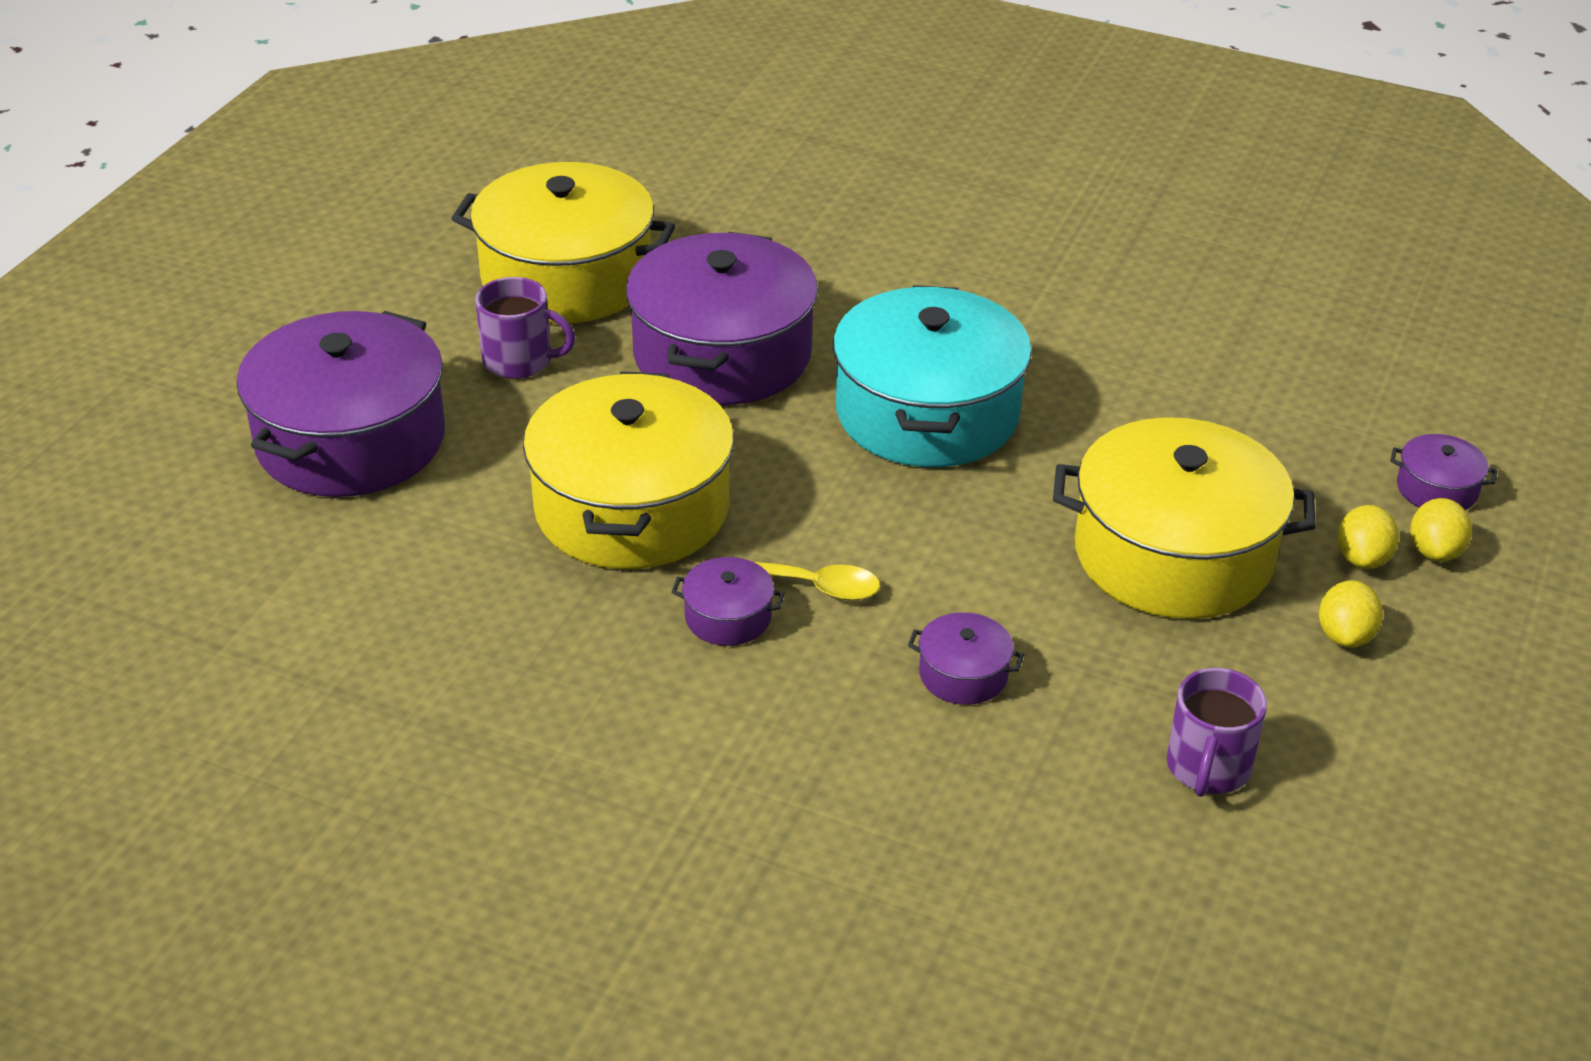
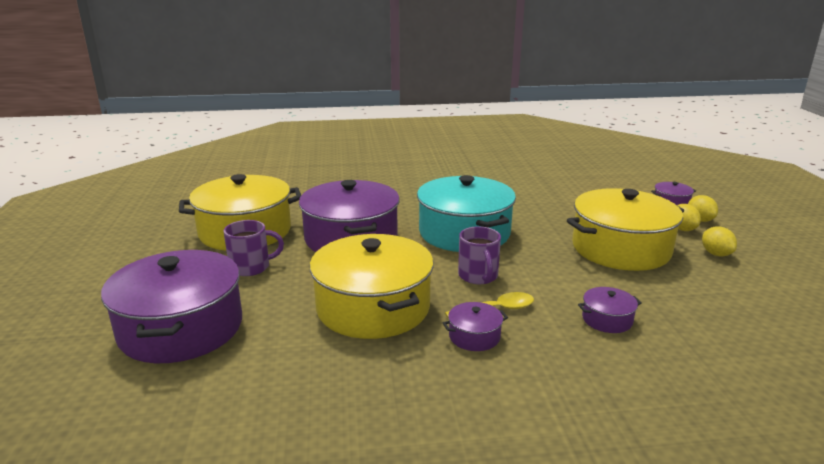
camera: 30 degrees left, 15 degrees down
purple mug [1167,668,1267,797] -> purple mug moved to [458,226,501,284]

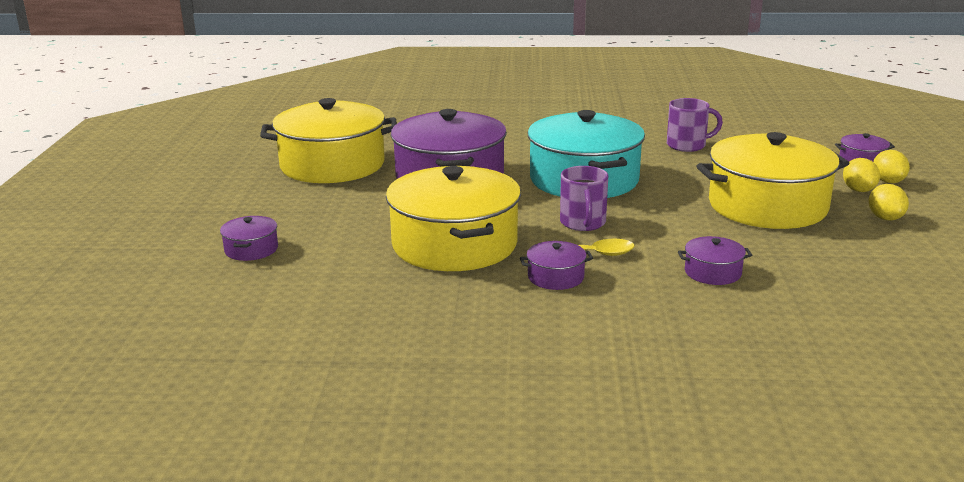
camera: 10 degrees right, 0 degrees up
purple pot [101,250,242,363] -> purple pot [220,216,278,261], size x0.42
purple mug [223,220,284,276] -> purple mug moved to [667,98,723,152]

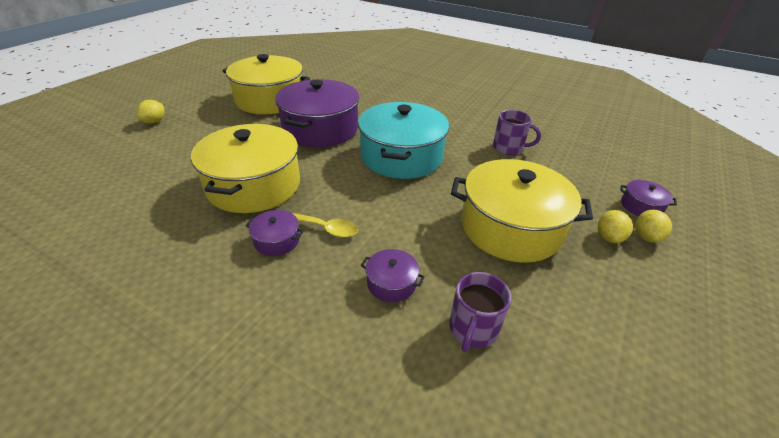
camera: 25 degrees right, 15 degrees up
purple pot [220,216,278,261] -> none
purple mug [560,166,608,231] -> purple mug moved to [449,272,511,352]
yellow lemon [869,184,909,221] -> yellow lemon moved to [136,100,165,124]

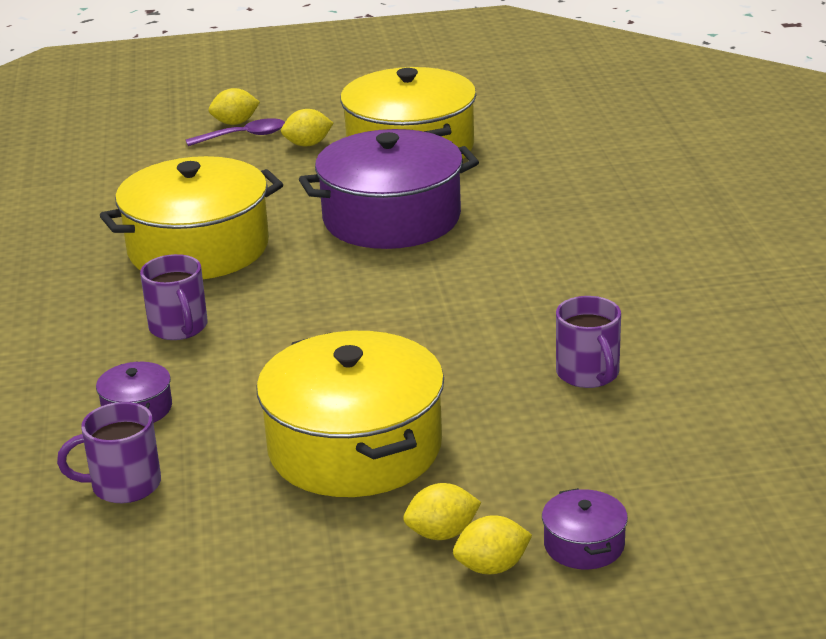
camera: 55 degrees right, 10 degrees down
purple pot [245,210,304,256] -> none
yellow spoon [292,213,358,238] -> purple mug [140,254,208,340]
turquoise pot [358,102,449,179] -> none
none -> purple spoon [186,118,285,146]
none -> yellow lemon [281,109,333,146]

